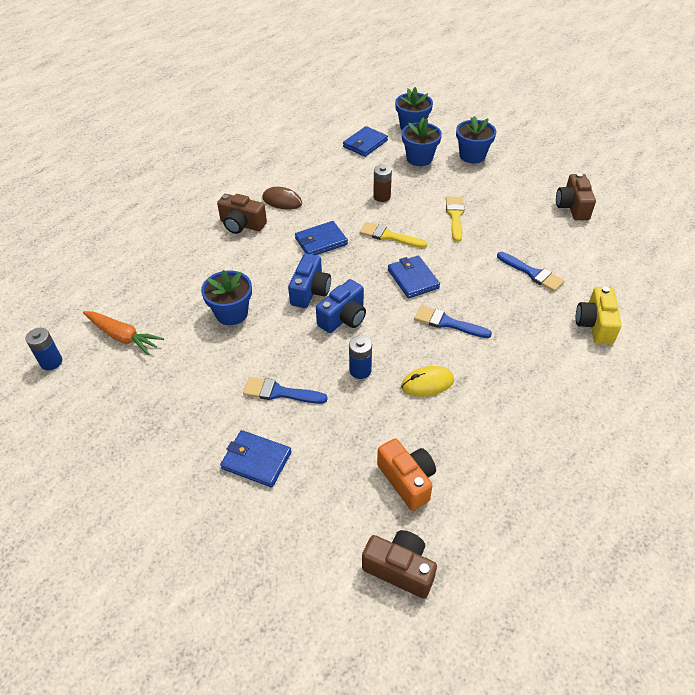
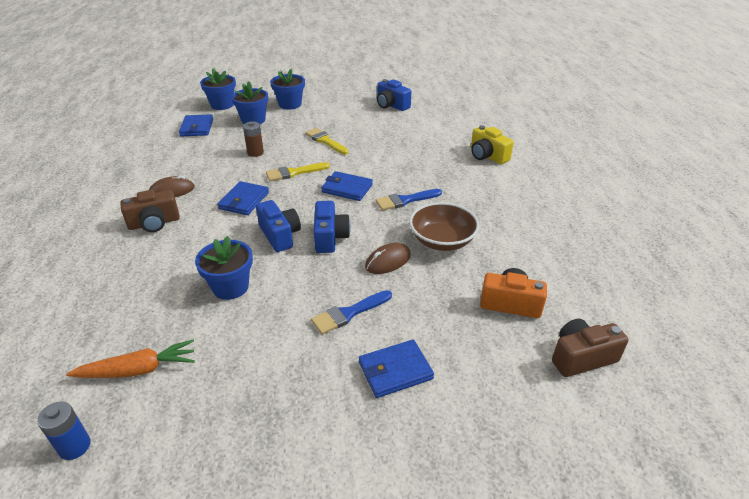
camera: 45 degrees left, 10 degrees down
blue battery [349,336,372,379] -> brown mouse [365,243,411,274]
yellow mouse [401,366,454,397] -> brown bowl [409,202,479,251]
blue brush [497,252,564,292] -> none
brown camera [556,173,596,220] -> blue camera [377,79,411,111]

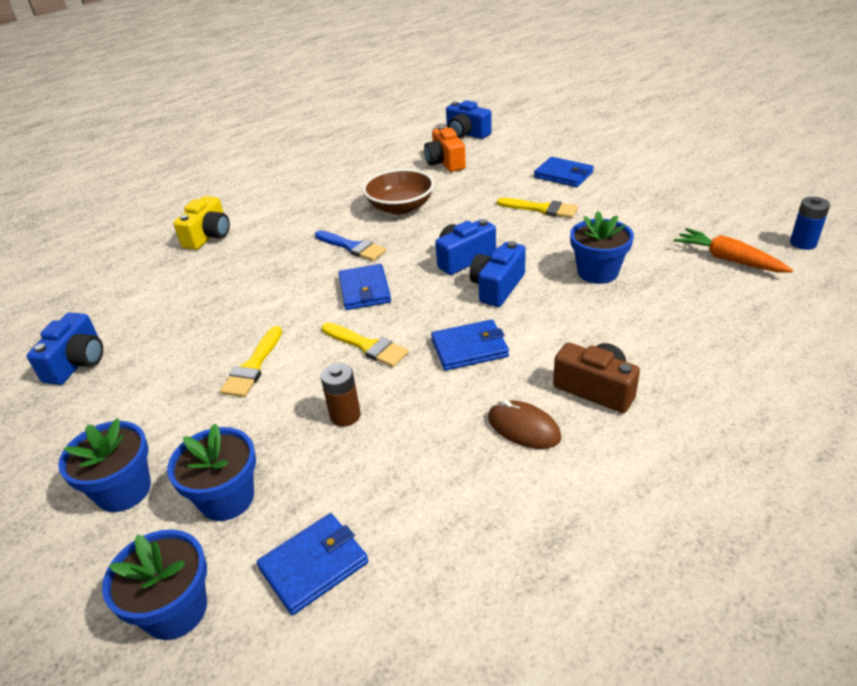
camera: 120 degrees left, 0 degrees up
blue brush [311,290,392,335] -> yellow brush [497,198,578,218]
brown mouse [365,243,411,274] -> none
brown camera [552,319,629,377] -> blue camera [446,100,492,139]

